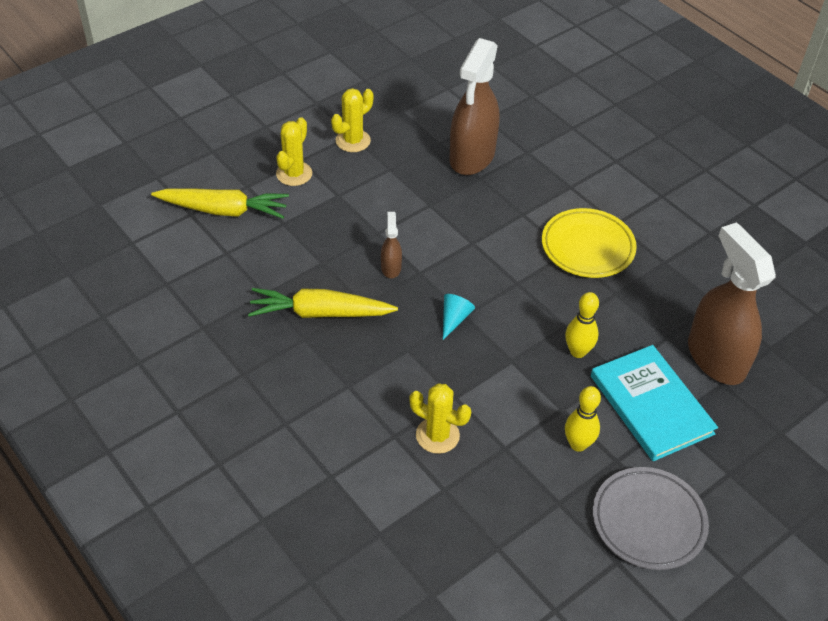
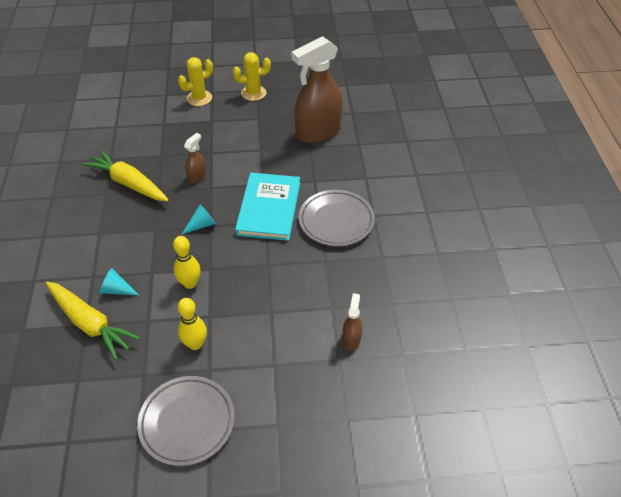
camera: 35 degrees right, 0 degrees up
yellow carrot [151,188,289,219] -> yellow carrot moved to [46,282,141,360]
yellow cactus [409,383,471,454] -> turquoise cone [99,268,139,295]
yellow plate [542,208,637,278] -> grey plate [299,190,375,246]
yellow bowling pin [565,292,599,358] -> yellow bowling pin moved to [173,236,201,289]
turquoise book [591,345,718,461] -> turquoise book moved to [235,173,300,241]
brown spray bottle [688,222,776,385] -> brown spray bottle [342,293,362,351], size x0.44

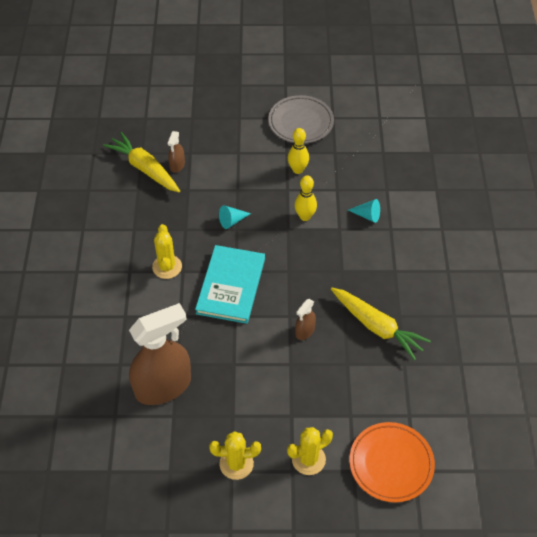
camera: 175 degrees left, 5 degrees up
yellow carrot [46,282,141,360] -> yellow carrot moved to [103,132,180,192]
turquoise cone [182,204,216,234] -> turquoise cone moved to [219,205,251,229]
grey plate [299,190,375,246] -> yellow cactus [152,224,182,279]
none -> orange plate [349,422,435,503]

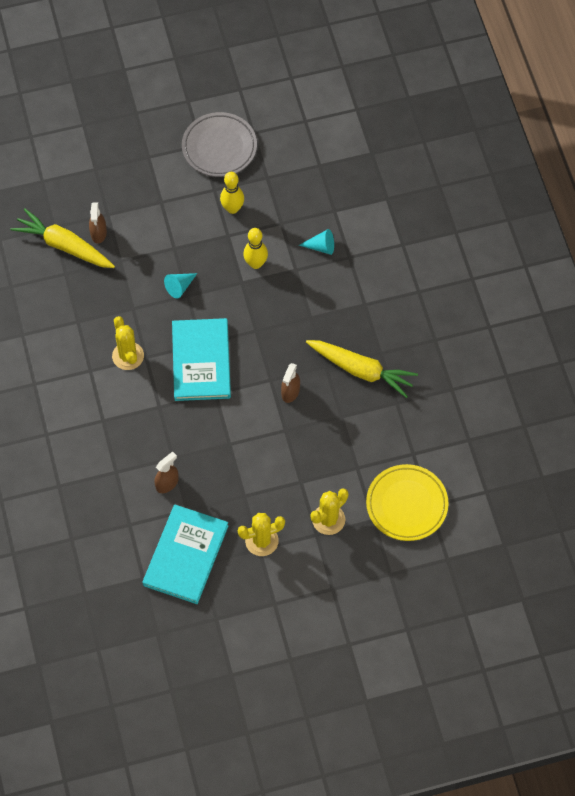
camera: 15 degrees left, 10 degrees up
brown spray bottle [129,303,191,405] -> brown spray bottle [154,452,178,493], size x0.44
orange plate [349,422,435,503] -> yellow plate [366,464,449,541]
none -> turquoise book [142,505,229,604]

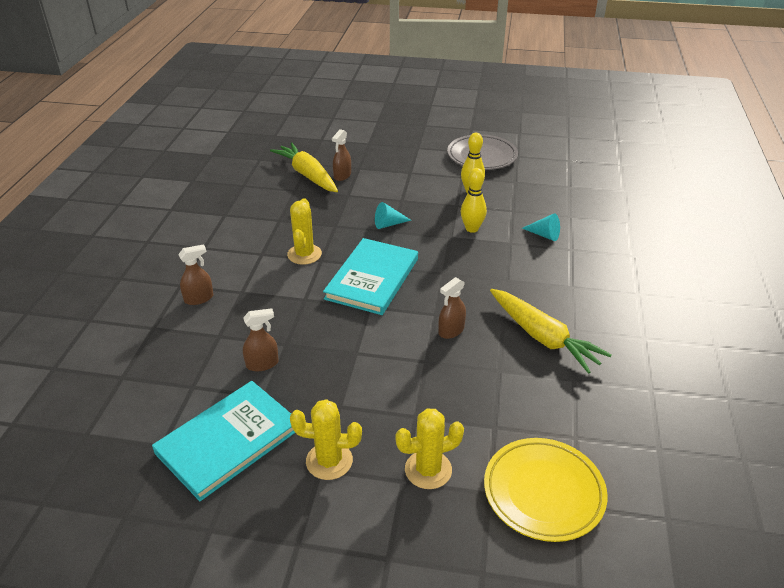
camera: 25 degrees right, 25 degrees down
none -> brown spray bottle [178,244,213,305]

